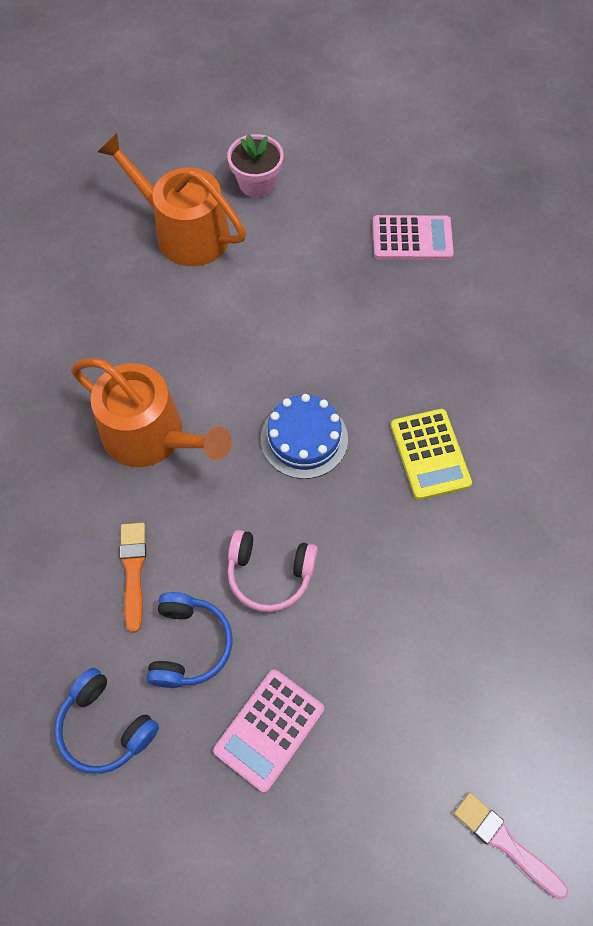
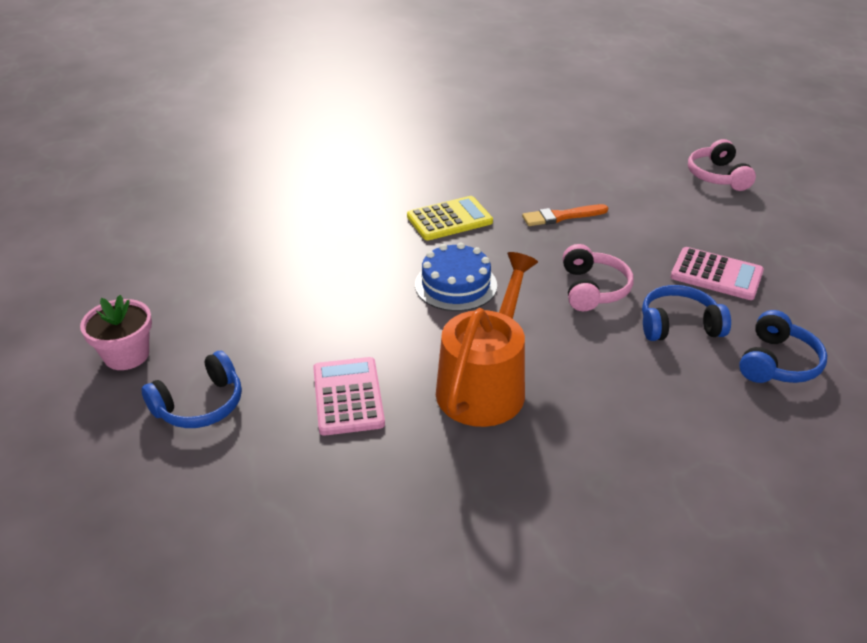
camera: 100 degrees left, 25 degrees down
orange watering can [98,133,246,266] -> blue headphones [141,351,242,428]
orange brush [120,523,146,633] -> orange brush moved to [522,204,608,226]
pink calculator [373,215,454,260] -> pink calculator moved to [313,357,385,436]
pink brush [454,792,568,899] -> pink headphones [688,139,756,191]

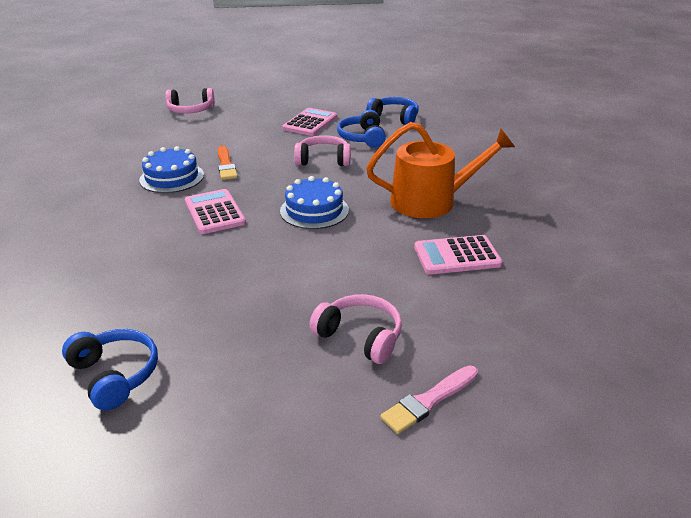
camera: 90 degrees left, 5 degrees down
pink flower pot [80,295,152,370] -> pink brush [380,365,478,434]
blue headphones [141,351,242,428] -> blue headphones moved to [62,329,158,411]
yellow calculator [407,196,493,240] -> pink calculator [185,189,246,234]
orange watering can [436,252,538,427] -> orange watering can turned 150 degrees clockwise [366,122,515,218]
none -> blue cake [139,146,204,193]
none -> pink headphones [309,294,402,364]

